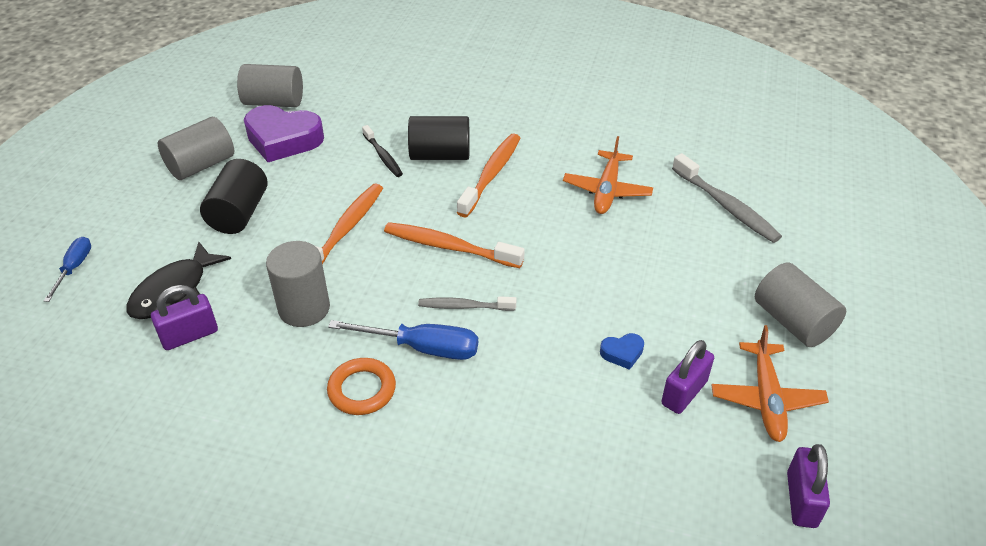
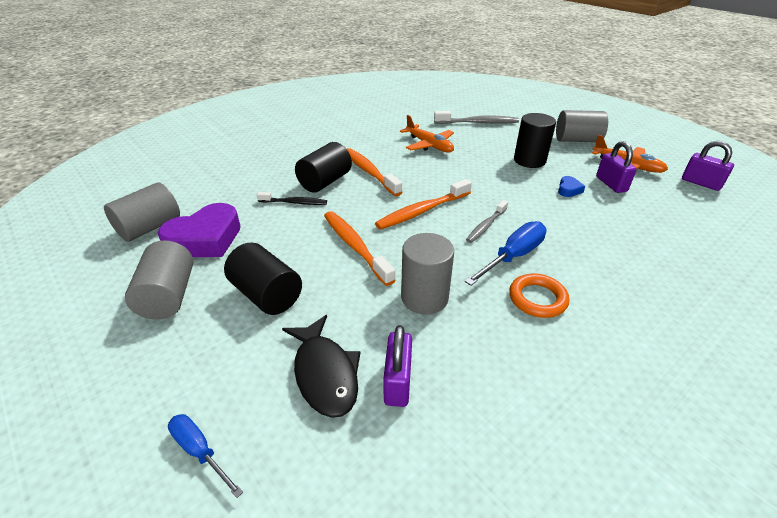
camera: 55 degrees left, 5 degrees down
none -> black cylinder [514,113,556,168]

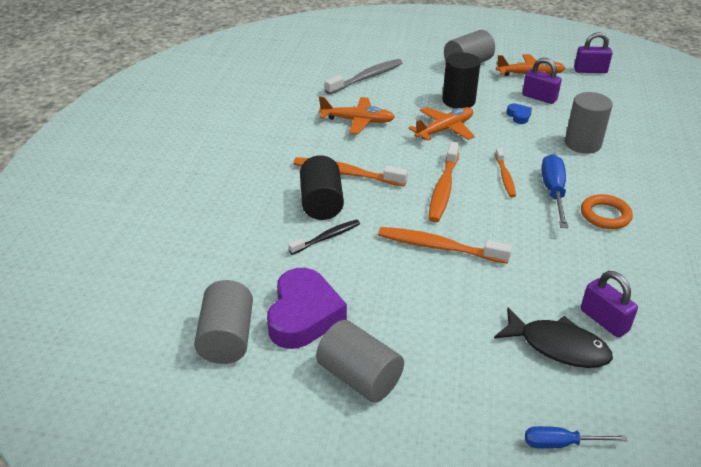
camera: 40 degrees left, 0 degrees up
black cylinder [224,243,302,315] -> none
grey cylinder [401,233,454,315] -> grey cylinder moved to [565,92,613,154]
grey toothbrush [466,200,508,243] -> orange toothbrush [495,148,516,198]
none -> orange plane [409,107,475,141]

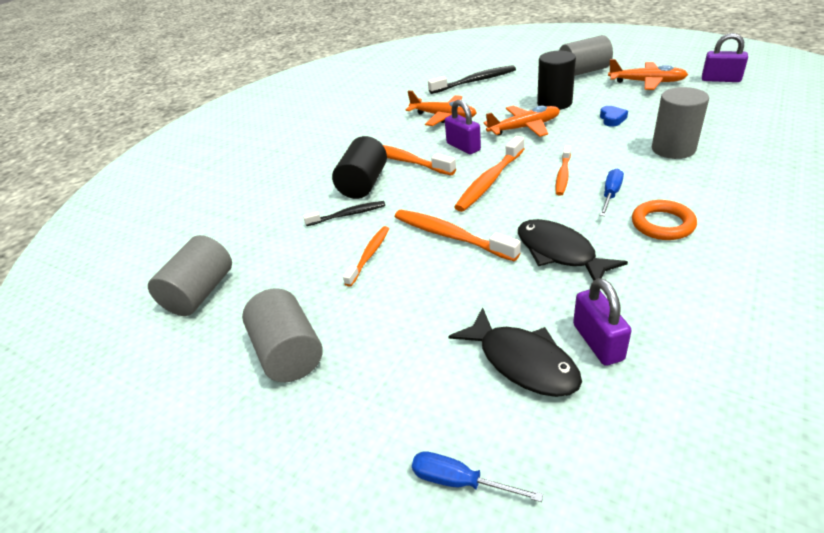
camera: 25 degrees right, 0 degrees up
purple heart [267,268,347,349] -> none
grey toothbrush [325,59,402,95] -> black toothbrush [428,65,516,94]
purple padlock [522,58,562,104] -> purple padlock moved to [445,100,481,154]
blue screwdriver [541,154,568,228] -> blue screwdriver [600,169,624,216], size x0.62
none -> orange toothbrush [343,226,389,287]
none -> black fish [518,219,628,281]

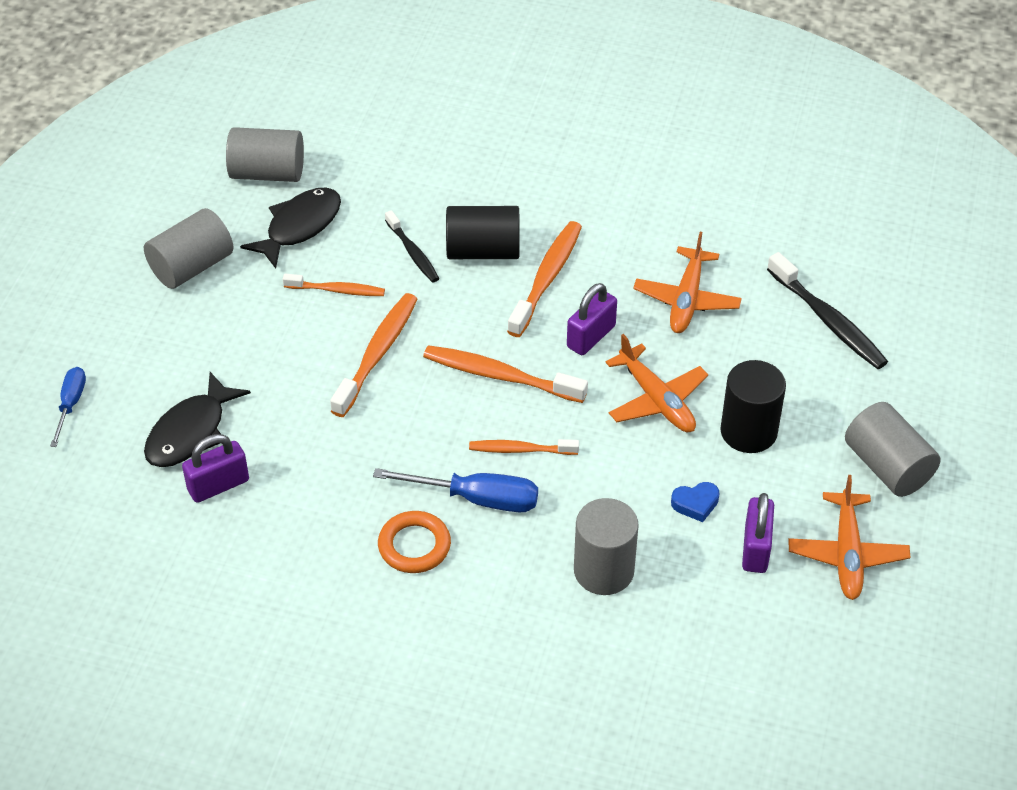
camera: 70 degrees right, 10 degrees up
black fish [518,219,628,281] -> black fish moved to [240,188,341,268]
blue screwdriver [600,169,624,216] -> blue screwdriver [373,468,538,512], size x1.61
purple padlock [702,33,748,82] -> purple padlock moved to [742,493,774,573]

